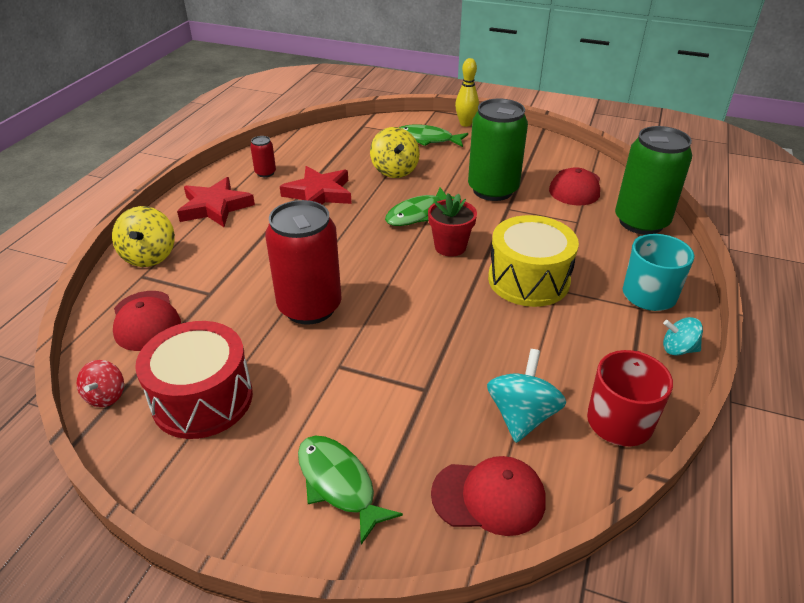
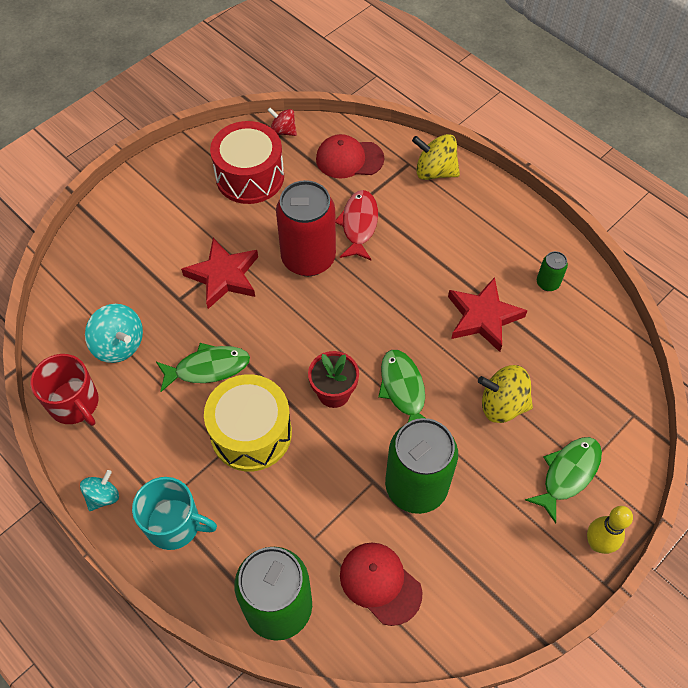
camera: 115 degrees right, 20 degrees up
red star [177,177,255,227] -> red star moved to [181,238,258,309]
red can [250,136,276,177] -> green can [537,251,568,291]
green fish [298,436,403,545] -> green fish moved to [156,343,250,392]
red cap [431,456,546,536] -> none
none -> red fish [335,190,378,261]

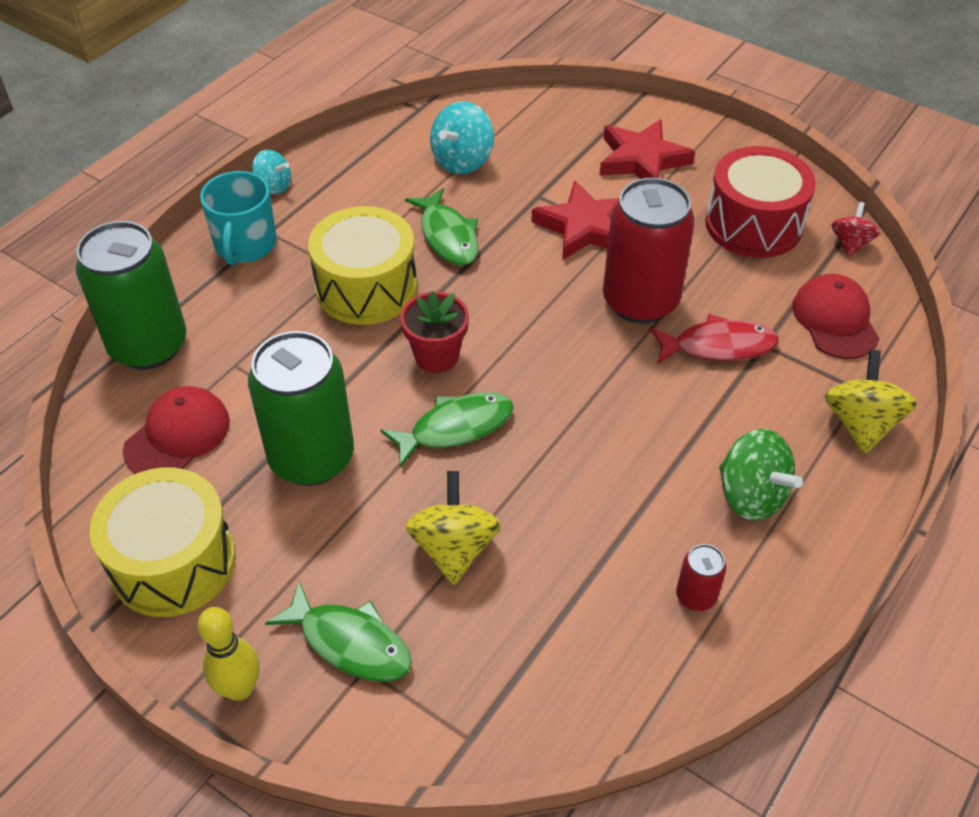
camera: 80 degrees right, 10 degrees down
red mug [30,354,99,426] -> none
red star [448,277,528,352] -> red star moved to [599,119,695,179]
green can [537,251,568,291] -> red can [676,544,726,611]
none -> yellow drum [90,468,236,617]
none -> green spinning top [719,429,803,520]

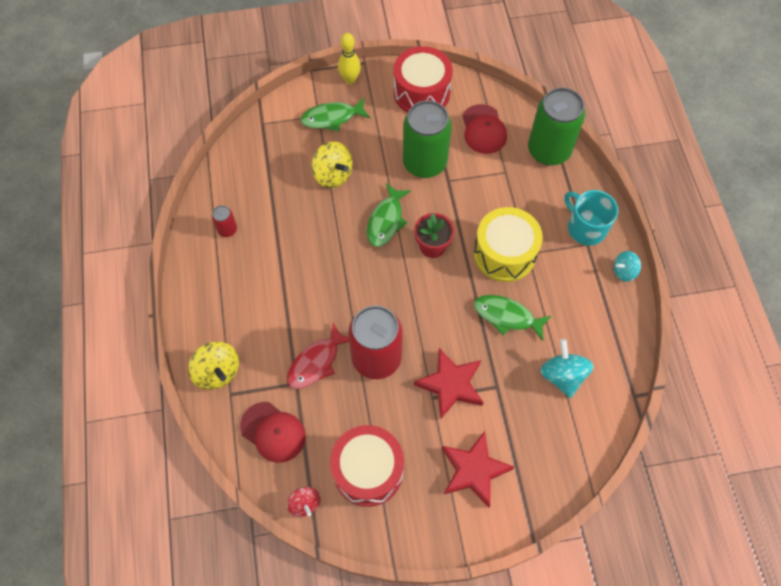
camera: 135 degrees right, 15 degrees up
yellow drum [90,468,236,617] -> red drum [394,46,453,113]
green spinning top [719,429,803,520] -> none

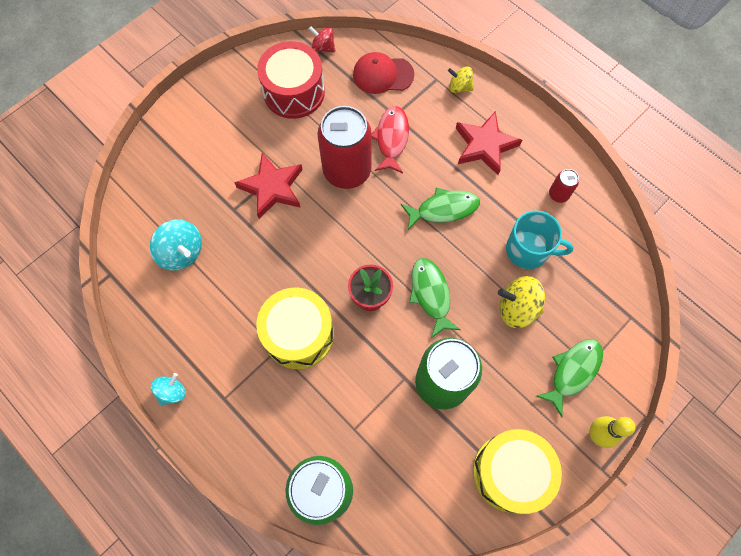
camera: 145 degrees right, 5 degrees up
yellow spinning top [188,341,239,390] -> yellow spinning top [448,66,474,93], size x0.63
red drum [394,46,453,113] -> yellow drum [473,429,562,514]
red star [441,431,514,508] -> red star moved to [456,111,522,175]
red cap [462,104,507,154] -> none
green fish [474,295,551,341] -> green fish moved to [401,188,480,230]
turquoise mug [564,190,618,246] -> turquoise mug moved to [506,210,574,269]

